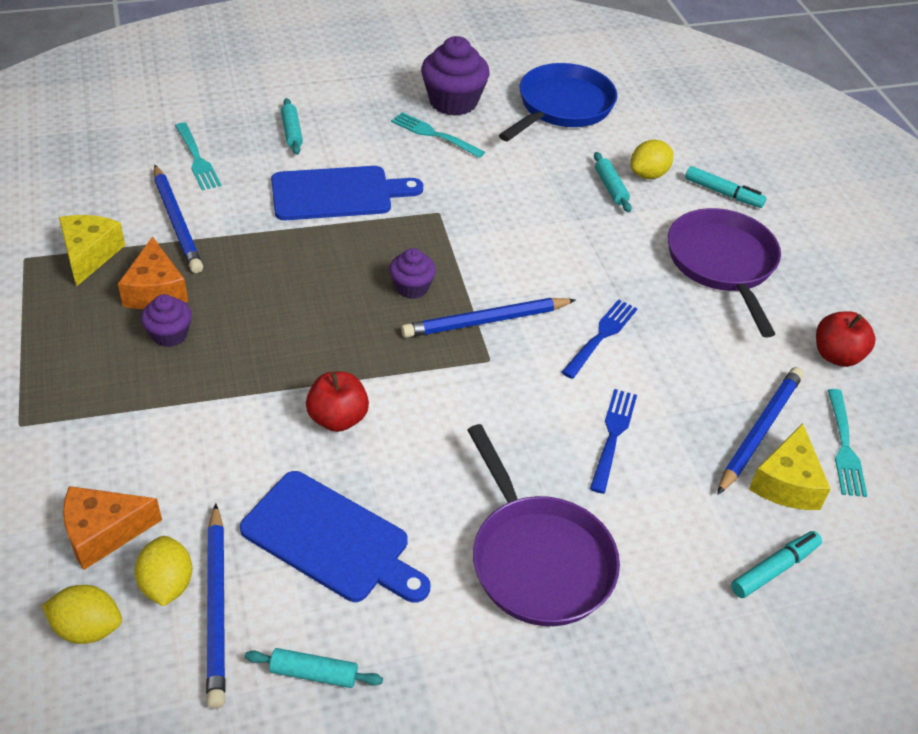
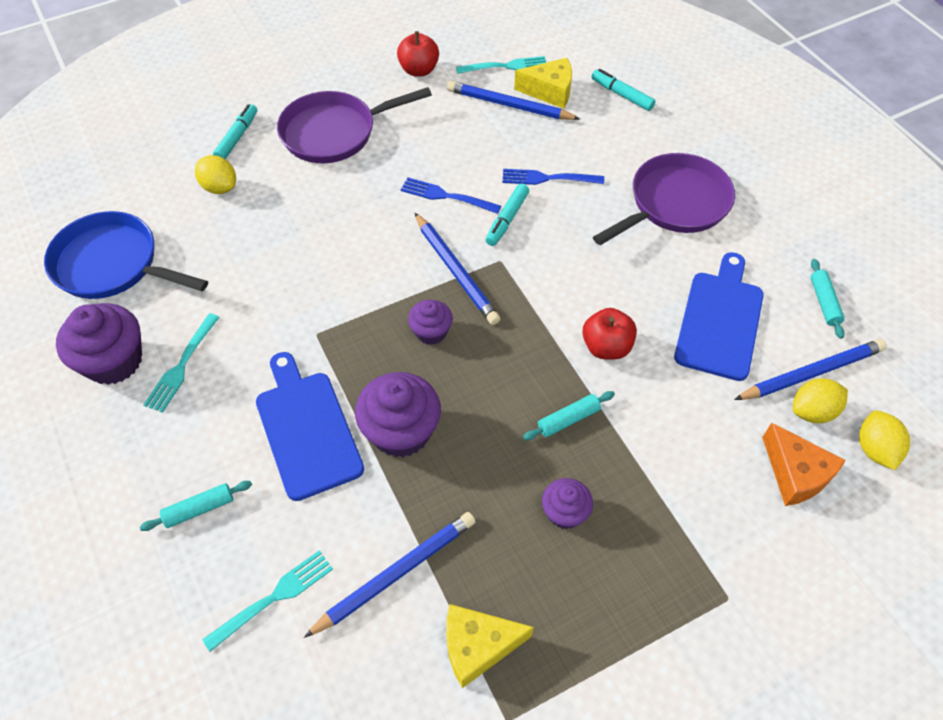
camera: 100 degrees left, 10 degrees up
orange cheese [118,236,188,309] -> none
turquoise rolling pin [594,152,631,212] -> turquoise rolling pin moved to [523,391,615,440]
none -> purple cupcake [355,372,441,457]
none -> turquoise marker [486,183,529,246]

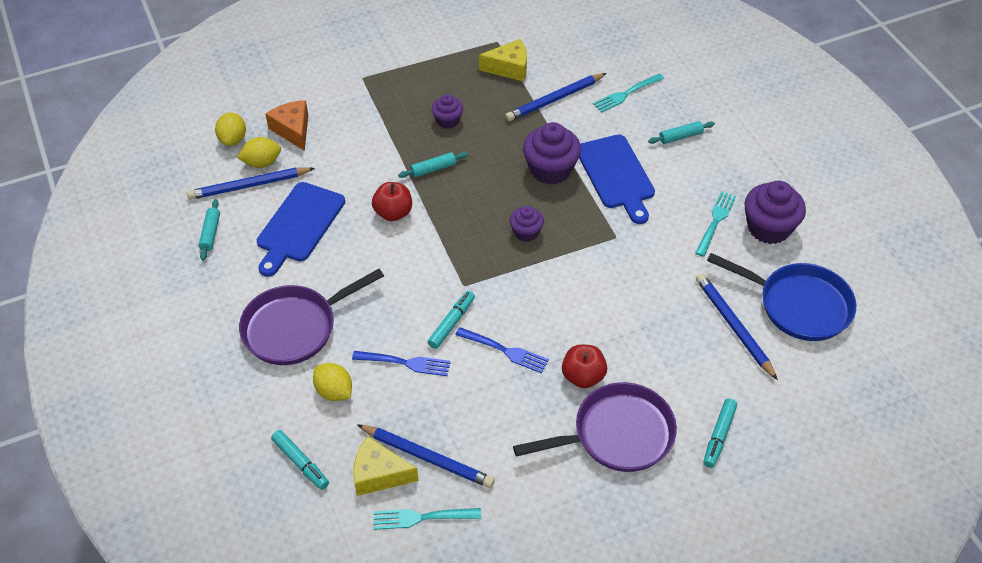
camera: 175 degrees left, 5 degrees down
yellow lemon [195,155,236,194] -> yellow lemon moved to [313,363,352,401]
red apple [397,31,439,77] -> red apple moved to [562,345,607,388]
blue pencil [415,213,500,325] -> blue pencil moved to [696,273,778,380]

